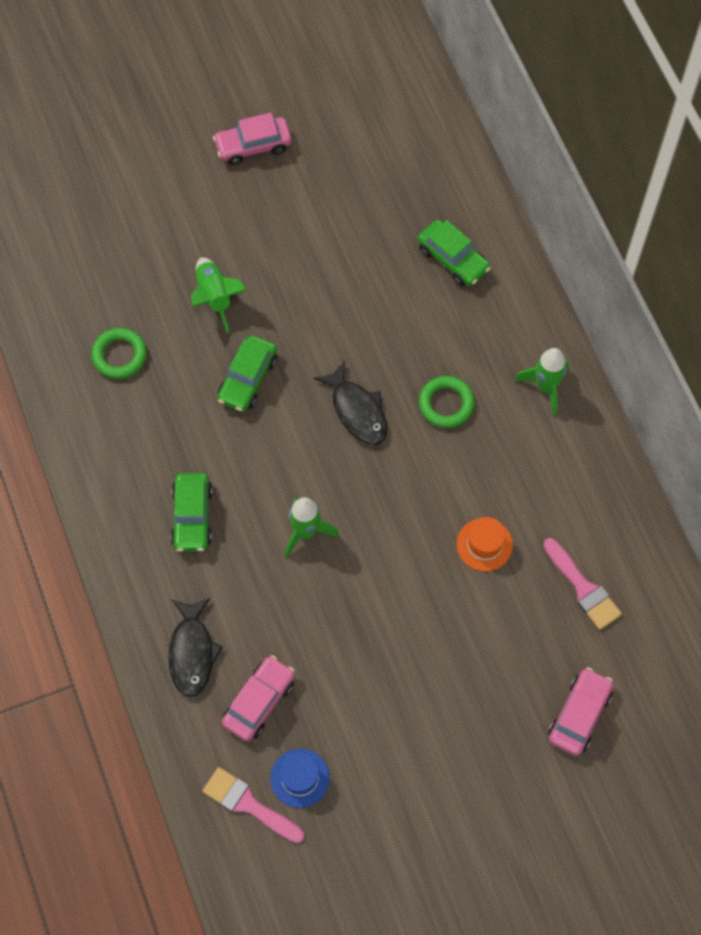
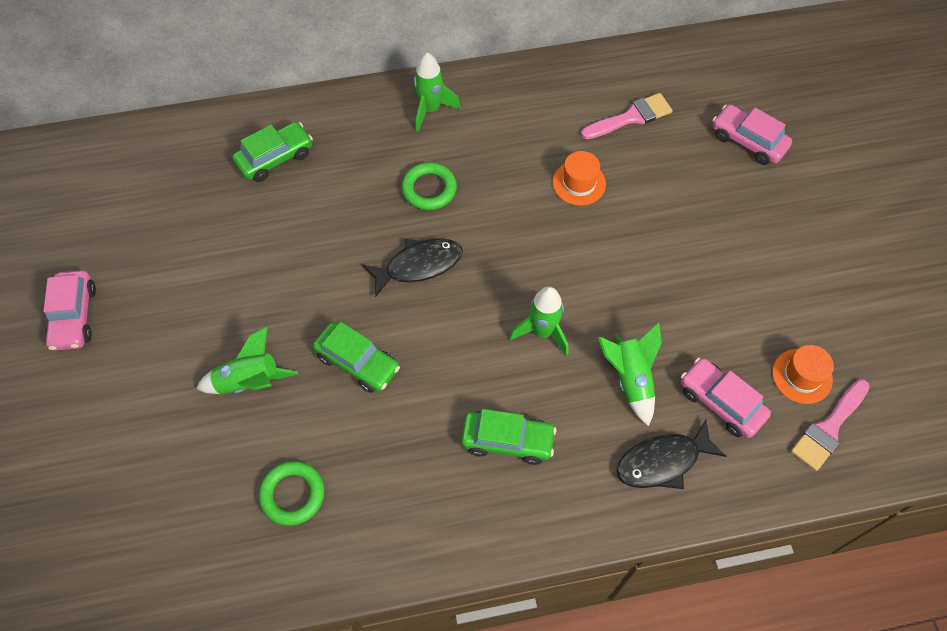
camera: 80 degrees left, 5 degrees down
black fish [168,598,223,697] -> black fish turned 150 degrees clockwise [616,420,726,489]
blue hat [270,749,330,808] -> orange hat [772,345,834,404]
none -> green rocket [598,323,662,426]

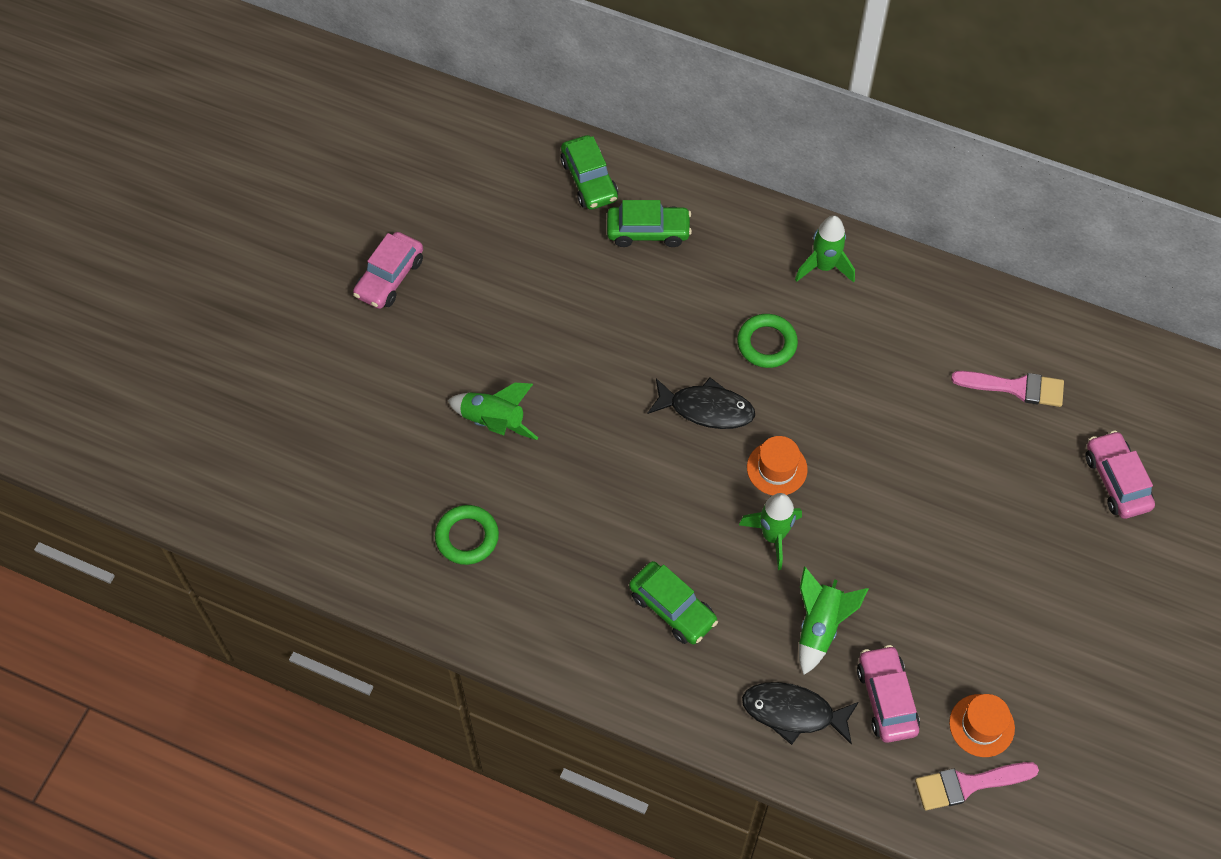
camera: 35 degrees right, 0 degrees up
green car [313,322,400,393] -> green car moved to [561,135,618,210]
orange hat [553,151,606,205] -> orange hat moved to [747,436,808,495]

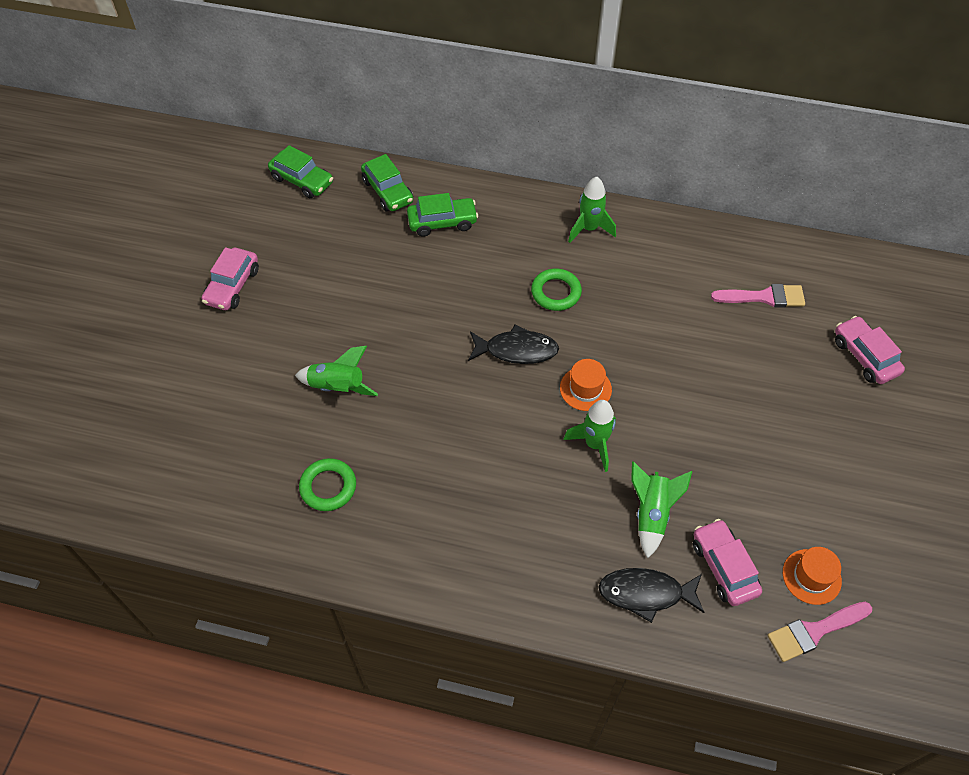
camera: 10 degrees left, 5 degrees down
green car [629,561,718,644] -> green car moved to [268,145,333,198]

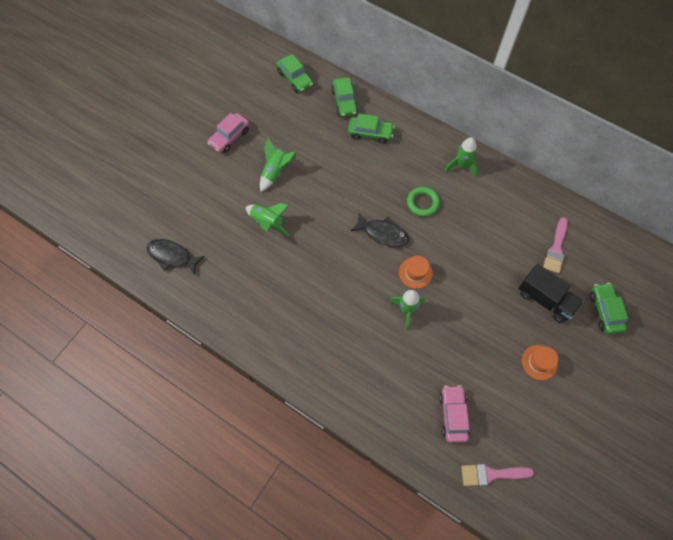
camera: 20 degrees right, 10 degrees up
green ring [299,458,356,511] -> none
black fish [598,568,704,623] -> black fish moved to [147,239,205,276]
green rocket [631,462,692,558] -> green rocket moved to [260,138,296,192]
pink brush [711,284,805,307] -> pink brush turned 90 degrees clockwise [543,217,568,273]
orange hat [783,547,842,605] -> orange hat moved to [522,345,558,380]
pink car [835,316,905,384] -> green car [590,283,628,334]
none -> black truck [518,264,584,323]

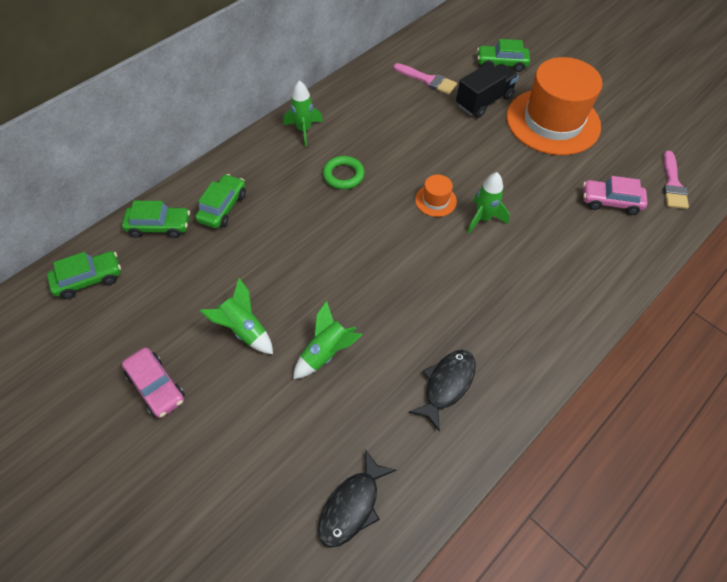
camera: 80 degrees left, 10 degrees down
black fish [351,213,409,247] -> black fish moved to [409,350,476,432]
orange hat [522,345,558,380] -> orange hat [507,57,603,155], size x2.48

